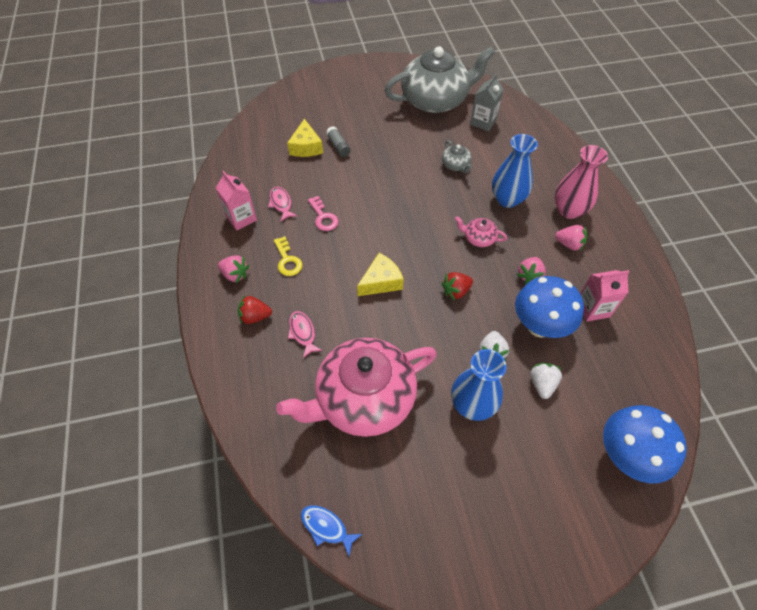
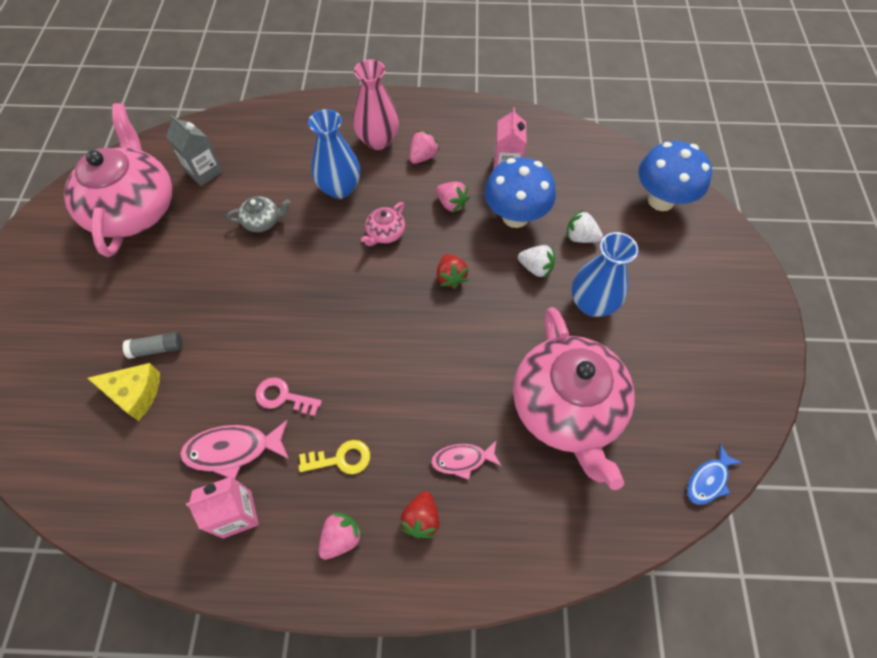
camera: 75 degrees left, 5 degrees up
pink fish [268,187,297,221] -> pink fish [180,420,289,479], size x1.54
pink key [308,196,339,231] -> pink key turned 150 degrees counterclockwise [255,378,322,416]
yellow cheese [357,253,404,296] -> none
grey teapot [384,46,495,113] -> pink teapot [64,103,172,257]

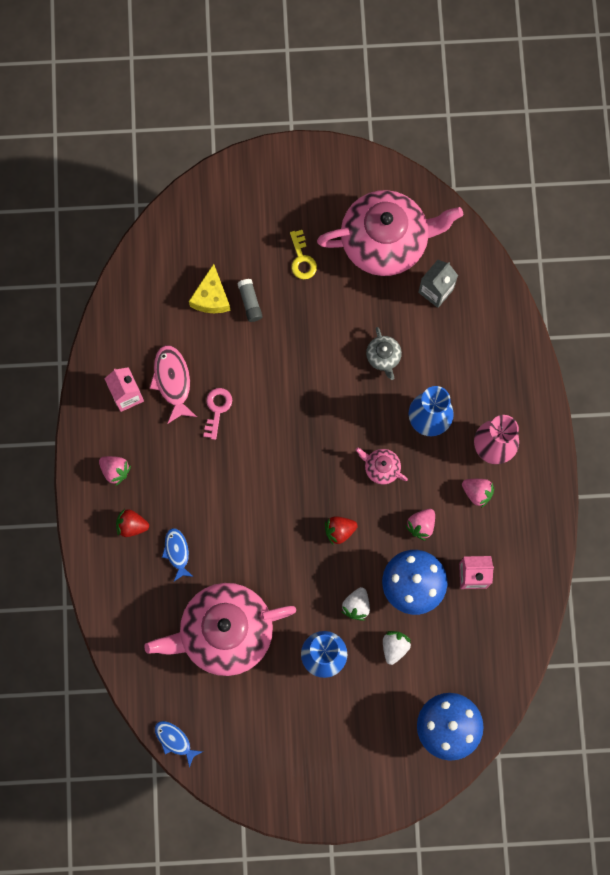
camera: 85 degrees right, 15 degrees up
yellow key [299,440,370,474] -> yellow key moved to [290,230,317,279]
pink fish [431,441,502,480] -> blue fish [162,528,193,581]

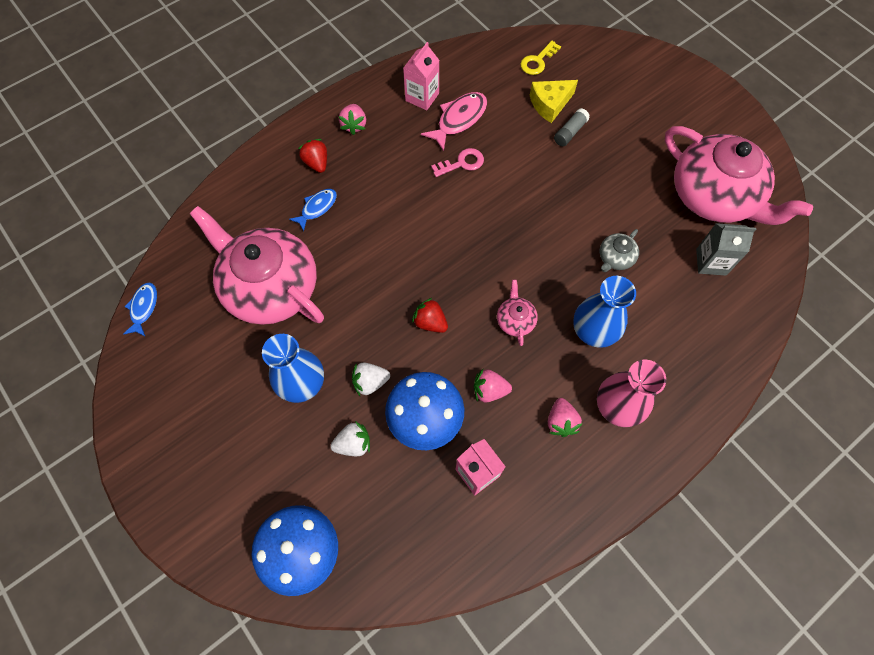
camera: 55 degrees right, 10 degrees down
yellow key [290,230,317,279] -> yellow key moved to [521,41,561,75]

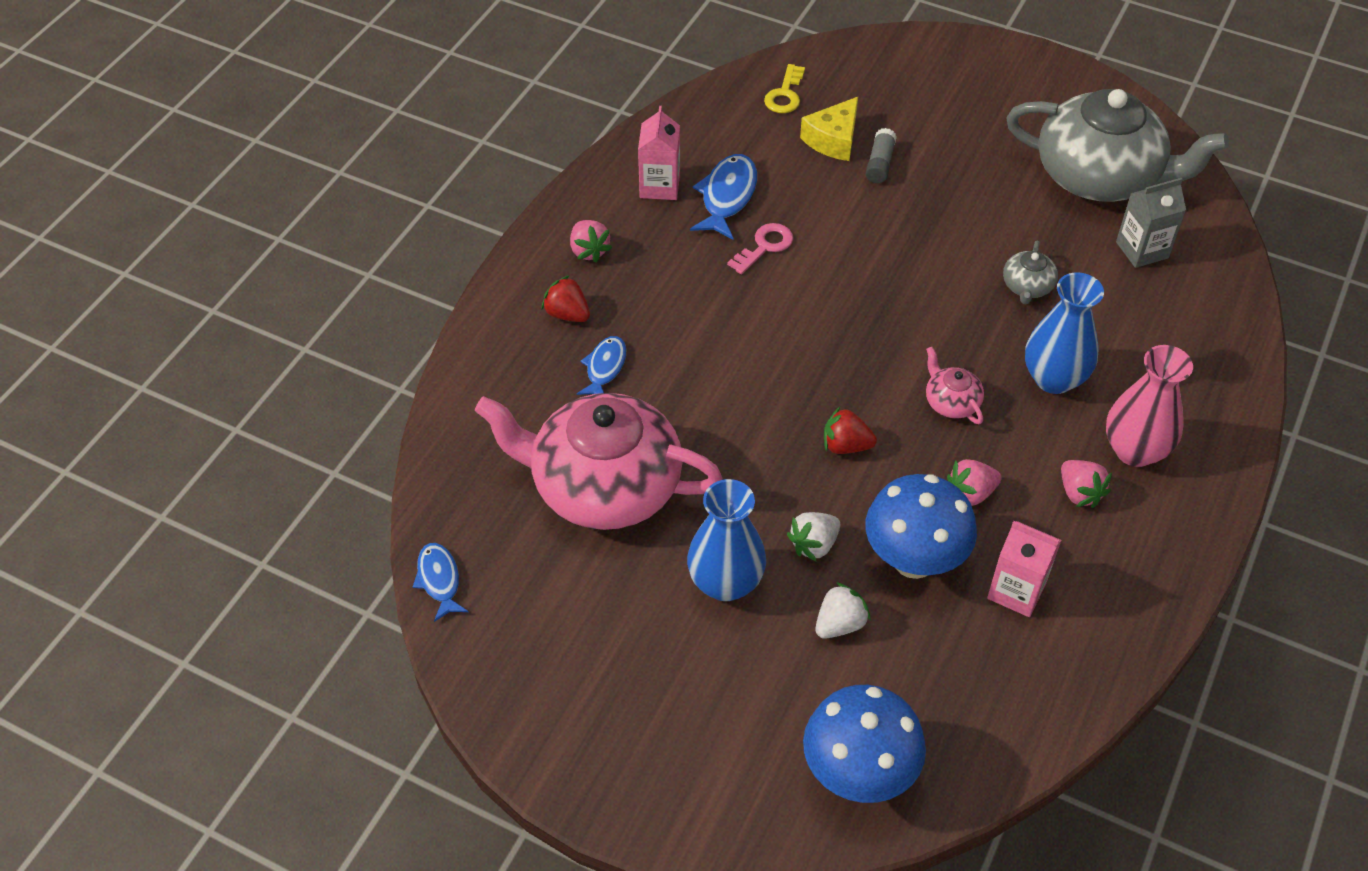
camera: 25 degrees left, 15 degrees down
pink fish [421,92,487,151] -> blue fish [690,154,757,240]
pink teapot [665,126,813,225] -> grey teapot [1006,89,1229,202]

